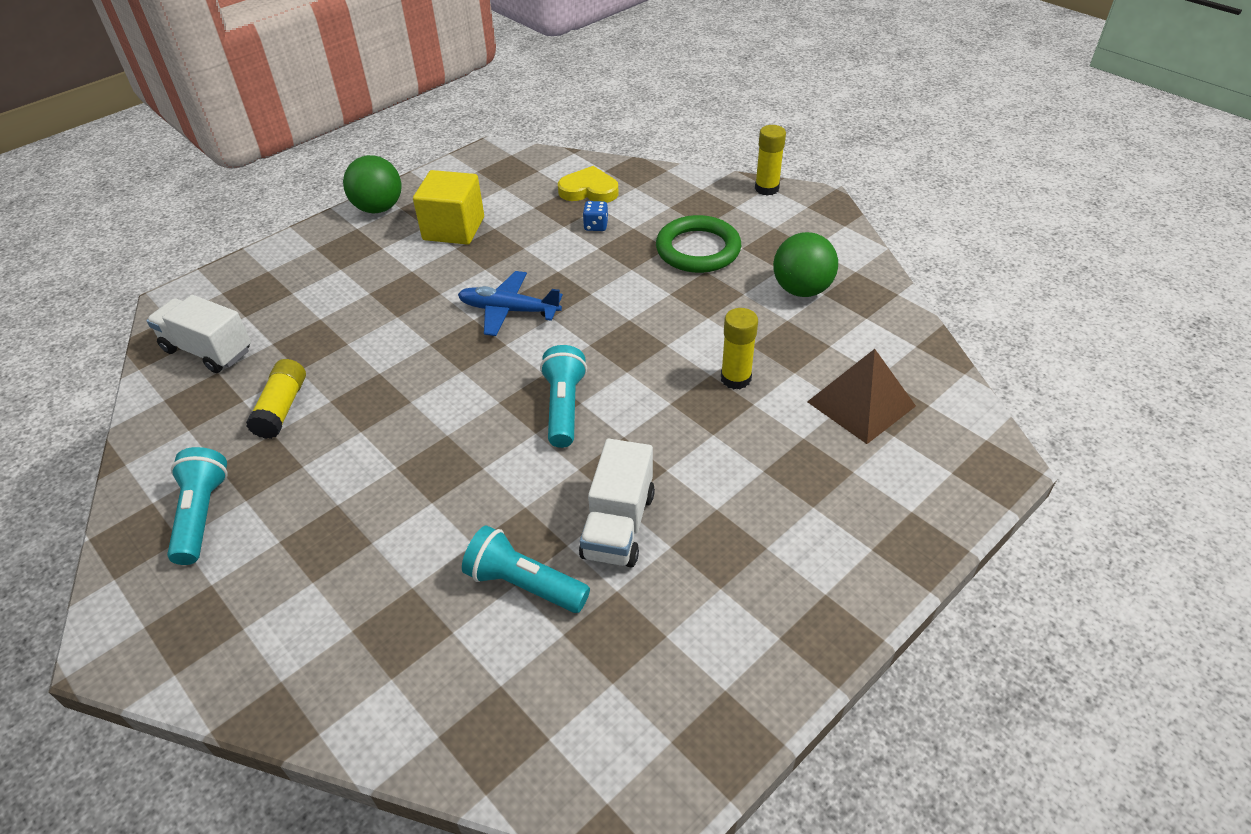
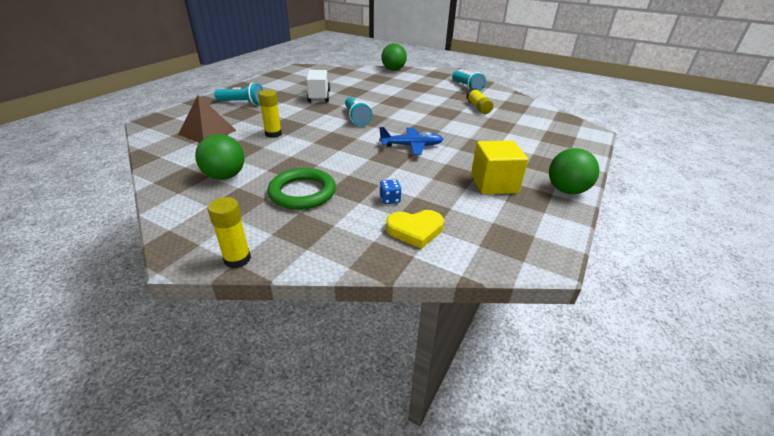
camera: 160 degrees right, 10 degrees down
white truck [146,295,251,373] -> none
turquoise flashlight [462,526,590,613] -> turquoise flashlight moved to [214,83,263,105]
none -> green ball [381,43,407,71]

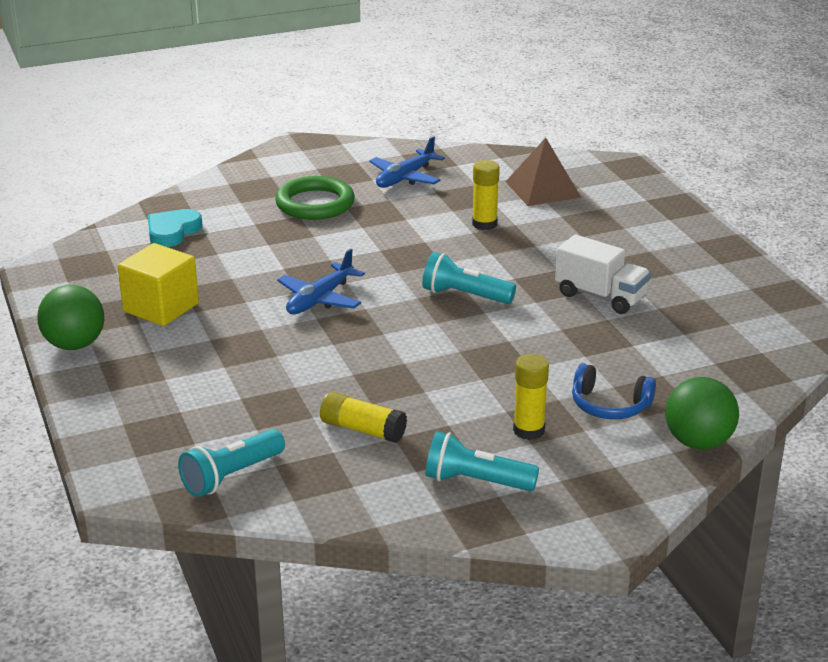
camera: 130 degrees right, 5 degrees down
green ball [195,134,245,180] -> blue plane [369,136,445,188]
yellow glue stick [208,197,251,268] -> yellow glue stick moved to [513,354,549,440]
turquoise flashlight [214,83,263,105] -> turquoise flashlight moved to [178,429,285,497]
blue dice [380,179,402,204] -> none
yellow heart [386,210,444,249] -> turquoise heart [148,209,202,247]
none -> blue headphones [572,363,656,419]

